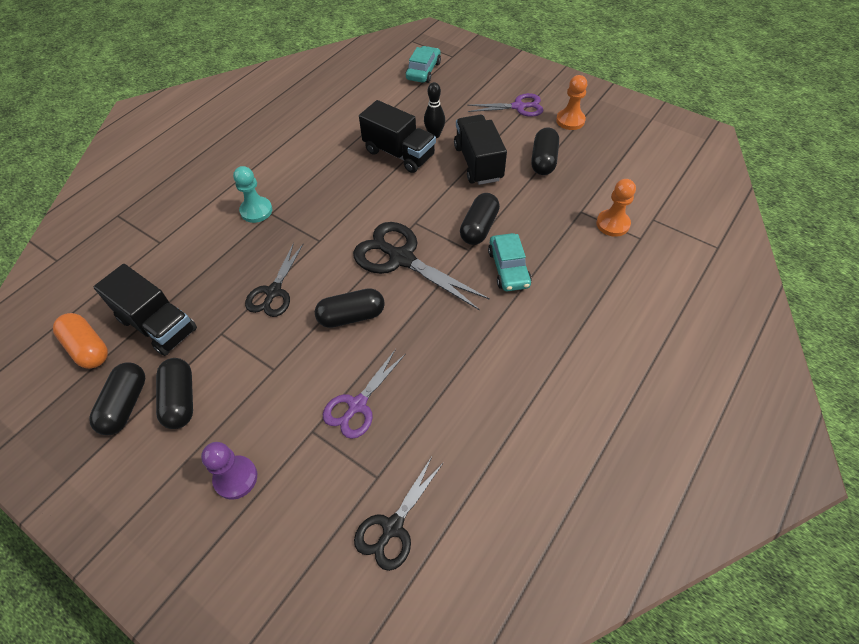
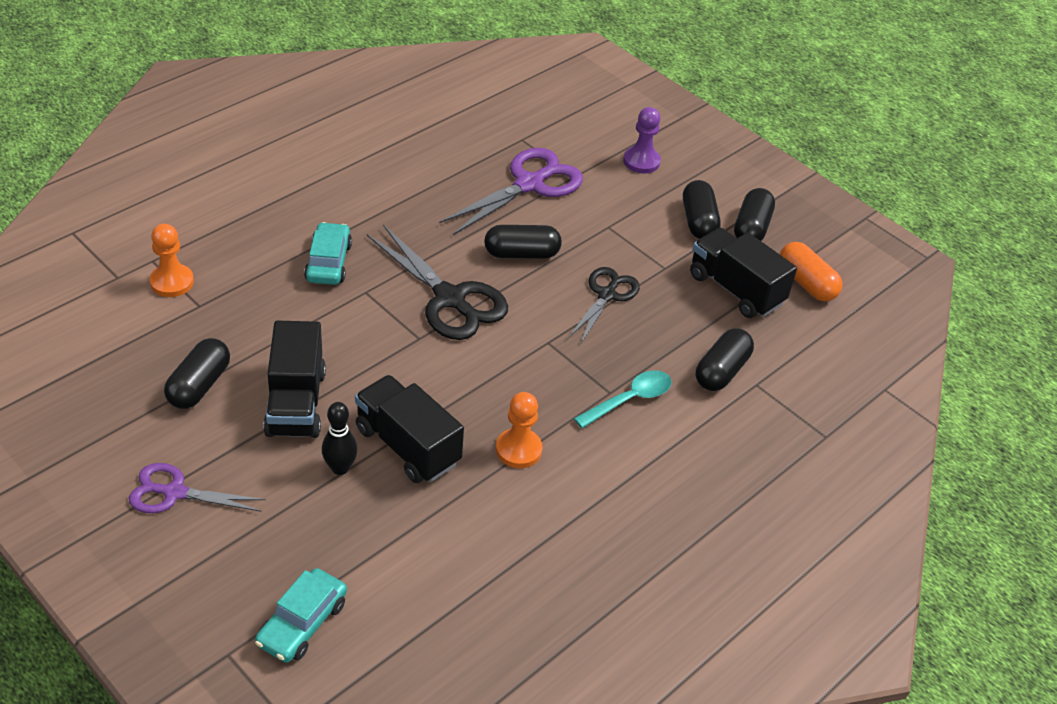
camera: 175 degrees left, 10 degrees down
turquoise pawn [233,166,272,223] -> turquoise spoon [574,370,672,428]
purple scissors [323,349,405,439] -> purple scissors [439,148,583,235], size x1.59
black scissors [354,457,444,571] -> none
black capsule [460,193,500,245] -> black capsule moved to [696,328,754,391]
orange pawn [556,75,587,130] -> orange pawn moved to [496,392,543,468]

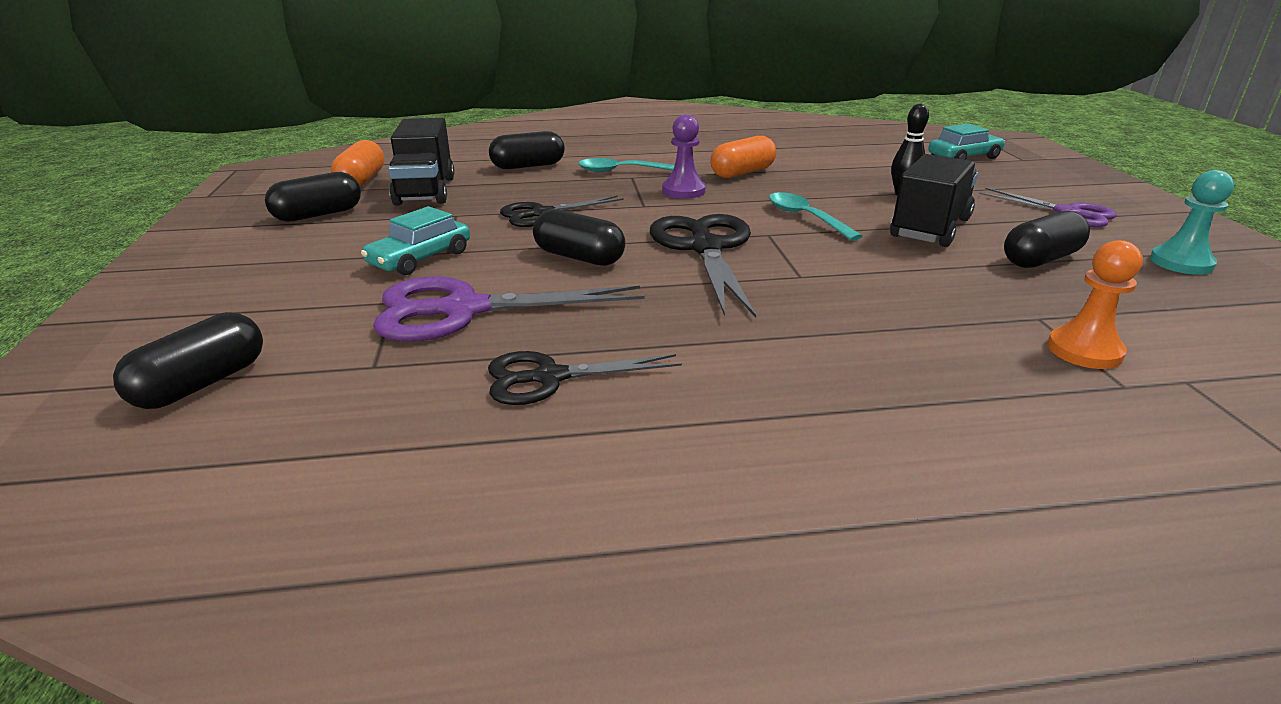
camera: 140 degrees left, 15 degrees down
turquoise car [304,222,352,285] -> turquoise car moved to [361,206,470,275]
black truck [355,375,464,483] -> none
orange pawn [496,392,543,468] -> orange capsule [710,136,776,178]
purple pawn [623,107,661,174] -> purple pawn moved to [662,114,706,199]
black capsule [683,180,721,239] -> black capsule moved to [113,312,263,409]
none -> black scissors [488,351,682,405]
none -> turquoise spoon [769,192,862,241]
none -> turquoise pawn [1150,170,1234,275]

